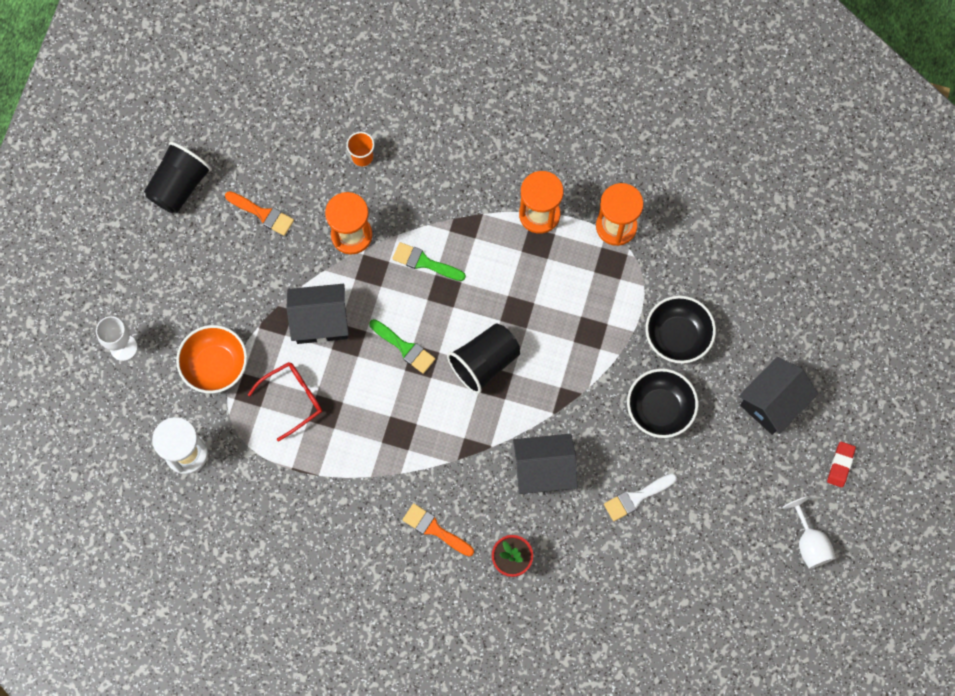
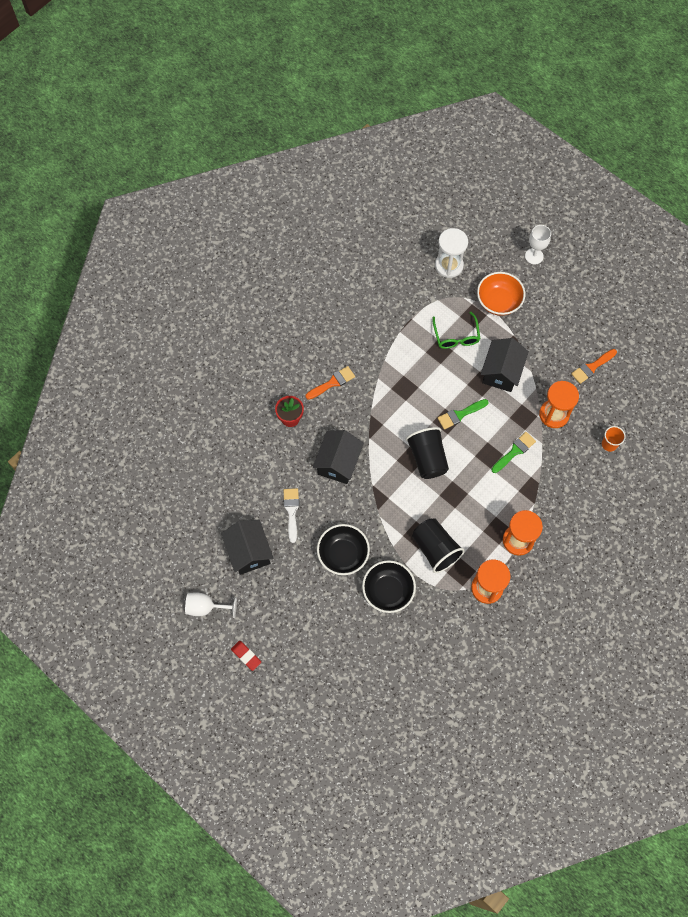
camera: 115 degrees right, 5 degrees down
black cup [144,142,212,214] -> black cup moved to [412,518,465,573]
red glasses [248,362,322,441] -> green glasses [433,312,481,349]
black house [739,357,818,435] -> black house moved to [221,520,273,575]

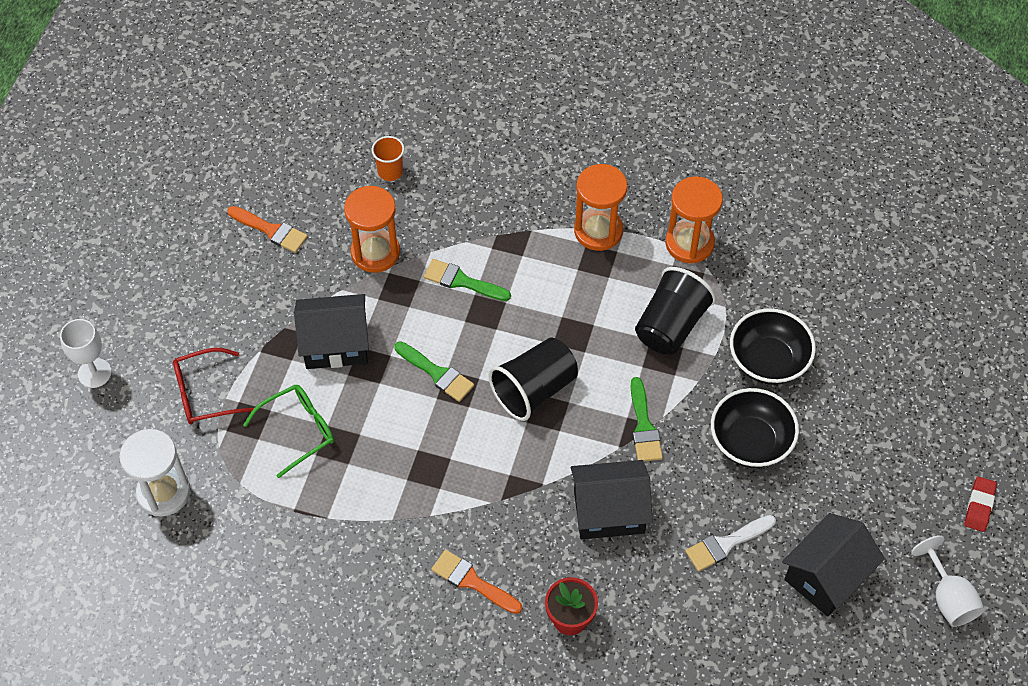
camera: 115 degrees left, 10 degrees down
orange bowl [477,272,525,316] -> red glasses [173,348,254,424]
none -> green brush [630,377,663,462]

